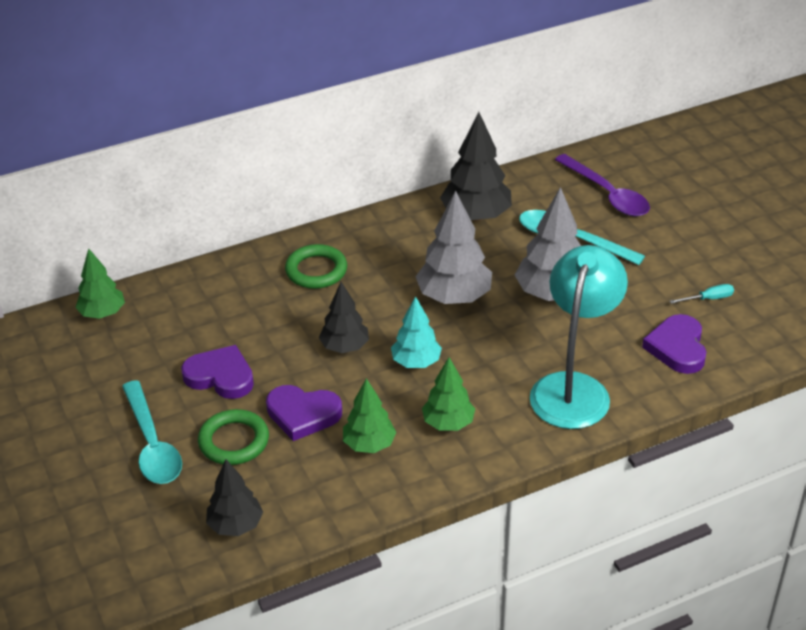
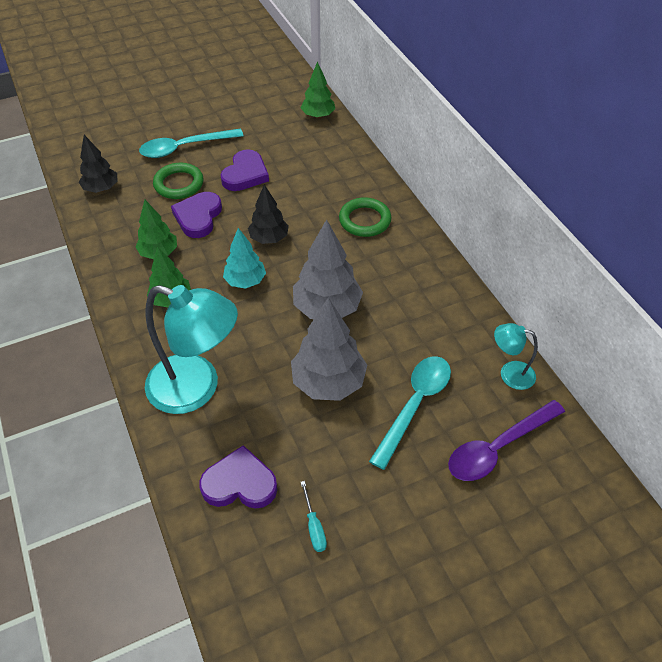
camera: 90 degrees right, 10 degrees up
black tree [440,112,512,221] -> none
none -> turquoise lamp [494,323,538,390]

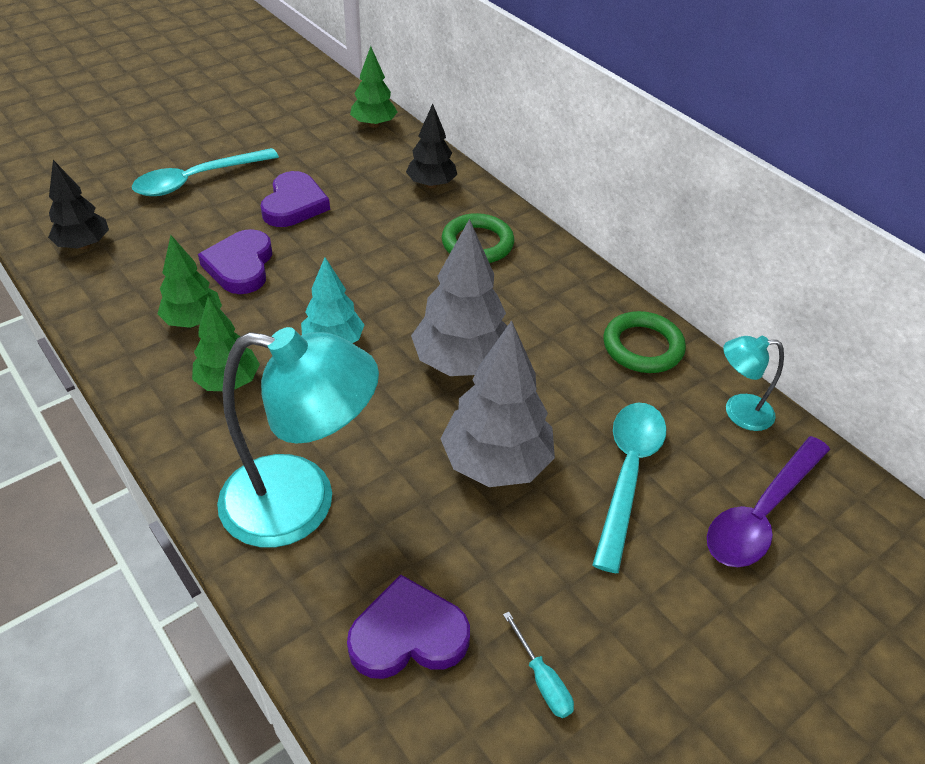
camera: 15 degrees left, 5 degrees down
green ring [153,163,203,199] -> green ring moved to [604,311,686,373]
black tree [248,185,289,244] -> black tree moved to [406,103,457,188]

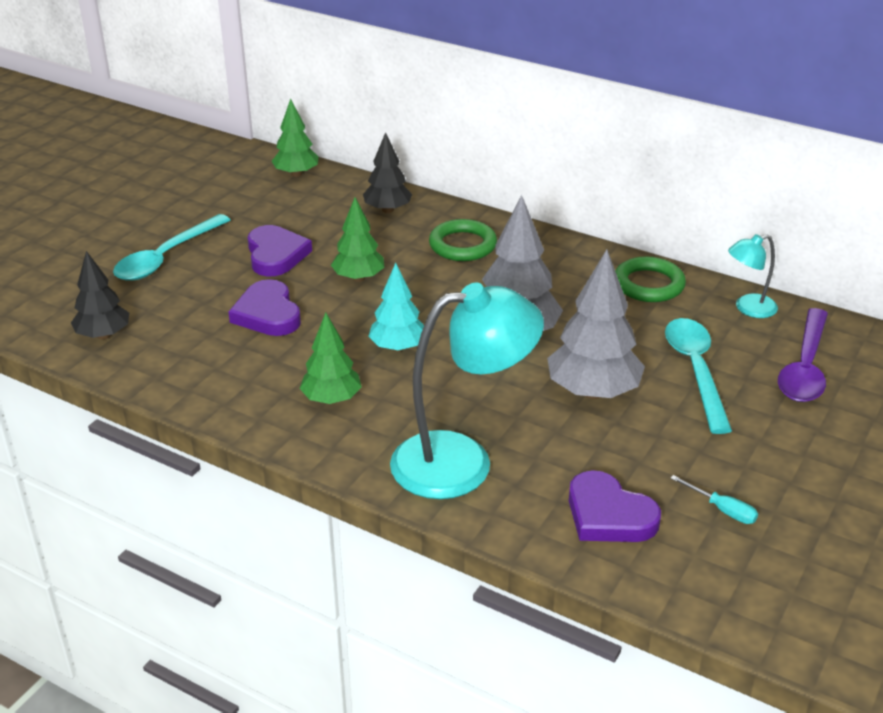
camera: 20 degrees left, 10 degrees down
green tree [157,235,222,328] -> green tree moved to [331,197,385,282]
purple heart [347,575,470,679] -> purple heart turned 105 degrees counterclockwise [569,470,661,542]

